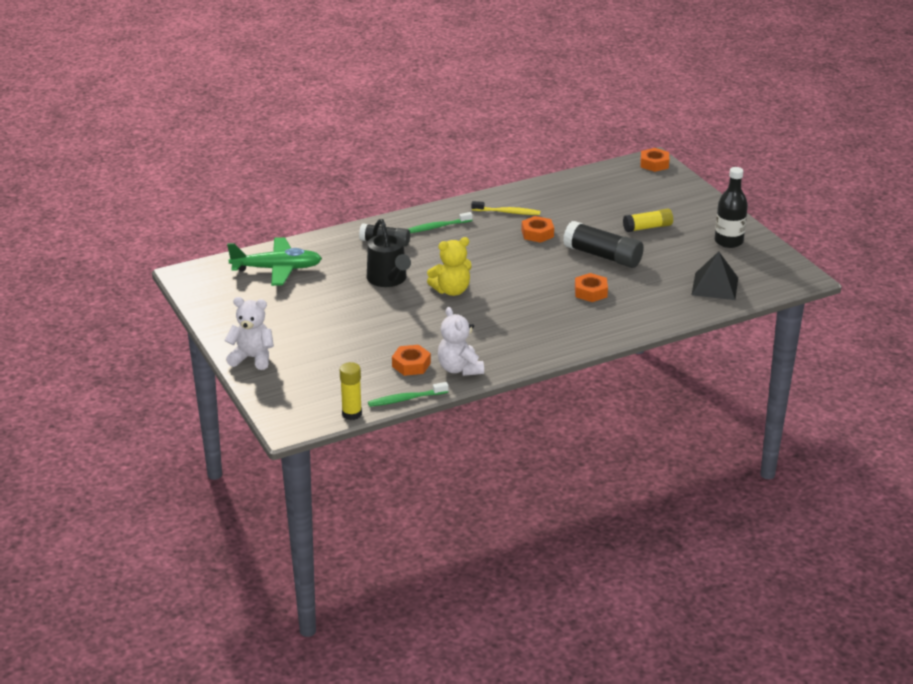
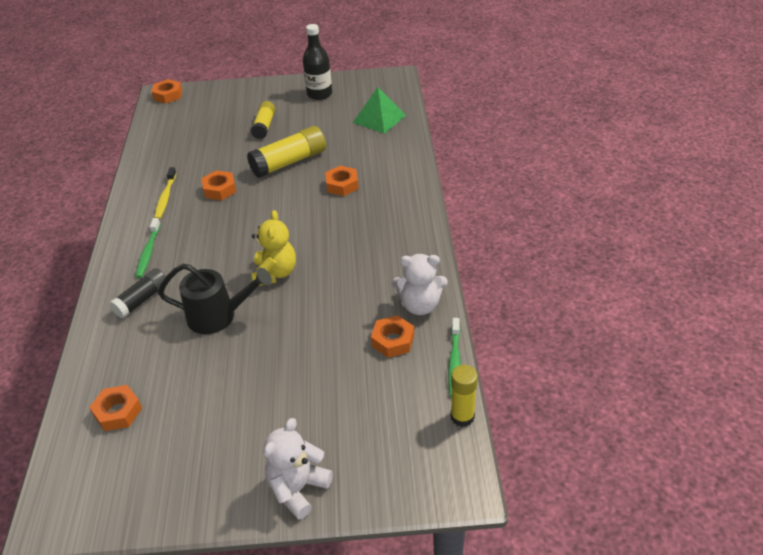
camera: 65 degrees left, 10 degrees up
green plane [227,237,322,286] -> orange nut [89,385,142,431]
yellow toothbrush [471,201,541,215] -> yellow toothbrush turned 150 degrees clockwise [154,167,176,219]
black glue stick [563,221,644,268] -> yellow glue stick [247,126,326,178]
black pyramid [692,251,738,300] -> green pyramid [353,87,406,134]

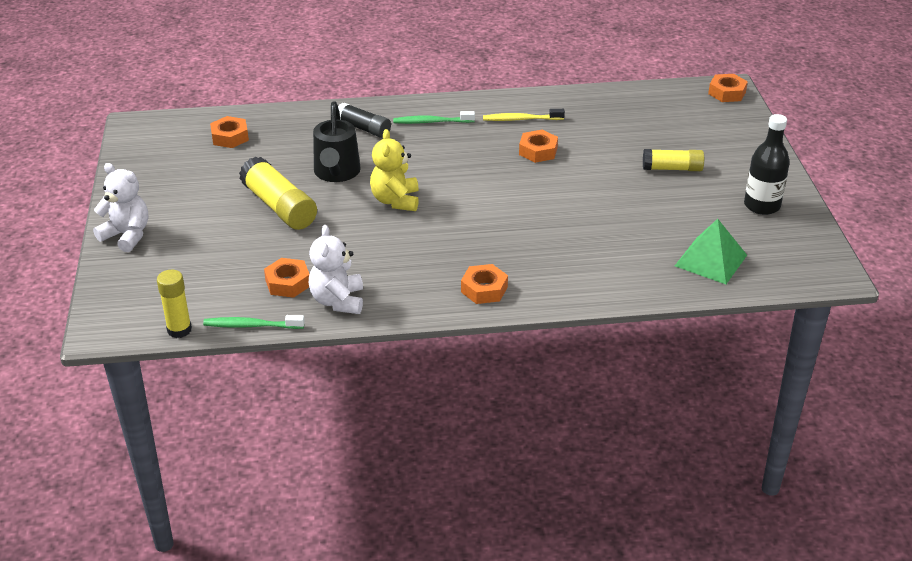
camera: 85 degrees right, 5 degrees down
yellow glue stick [247,126,326,178] -> yellow glue stick moved to [239,156,317,230]
yellow teddy bear [251,210,296,286] -> yellow teddy bear turned 90 degrees clockwise [370,129,419,211]
orange nut [325,166,359,196] -> orange nut moved to [461,264,508,304]

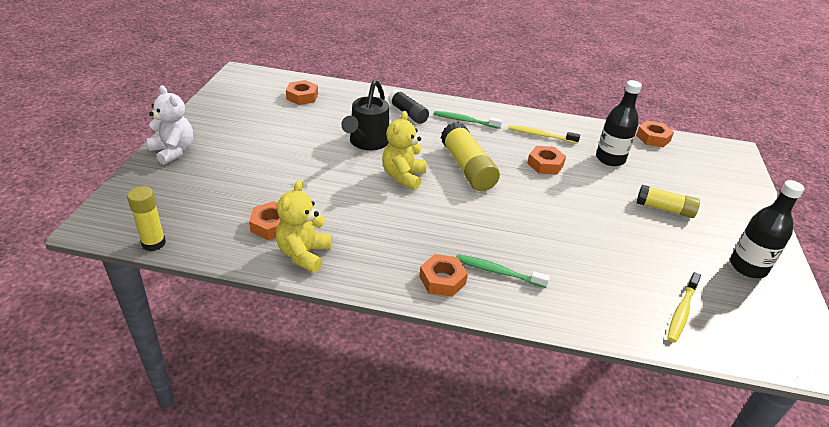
camera: 15 degrees right, 0 degrees up
green toothbrush [203,315,305,329] -> green toothbrush moved to [456,254,550,288]
yellow glue stick [239,156,317,230] -> yellow glue stick moved to [441,122,500,191]
white teddy bear [309,225,363,314] -> yellow teddy bear [276,180,332,273]
green pyramid [675,219,747,284] -> yellow toothbrush [667,272,701,342]
orange nut [708,74,748,102] -> orange nut moved to [636,121,674,147]
none -> black bottle [596,80,642,166]

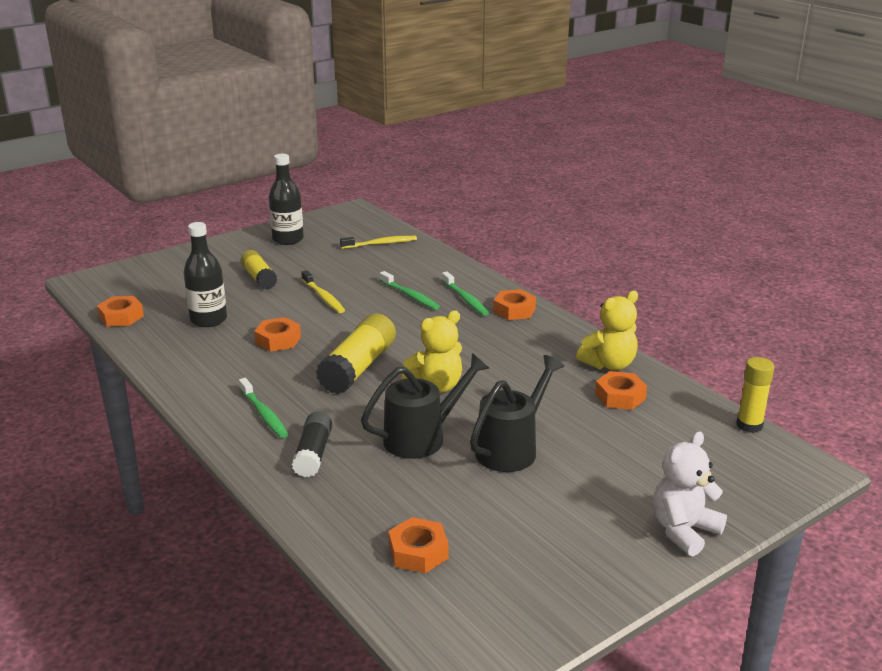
camera: 135 degrees left, 10 degrees down
white teddy bear [146,85,193,165] -> white teddy bear turned 45 degrees clockwise [653,432,727,556]
yellow toothbrush [508,125,580,144] -> yellow toothbrush moved to [301,270,345,313]
none -> green toothbrush [380,271,440,310]
none -> black watering can [470,355,564,472]

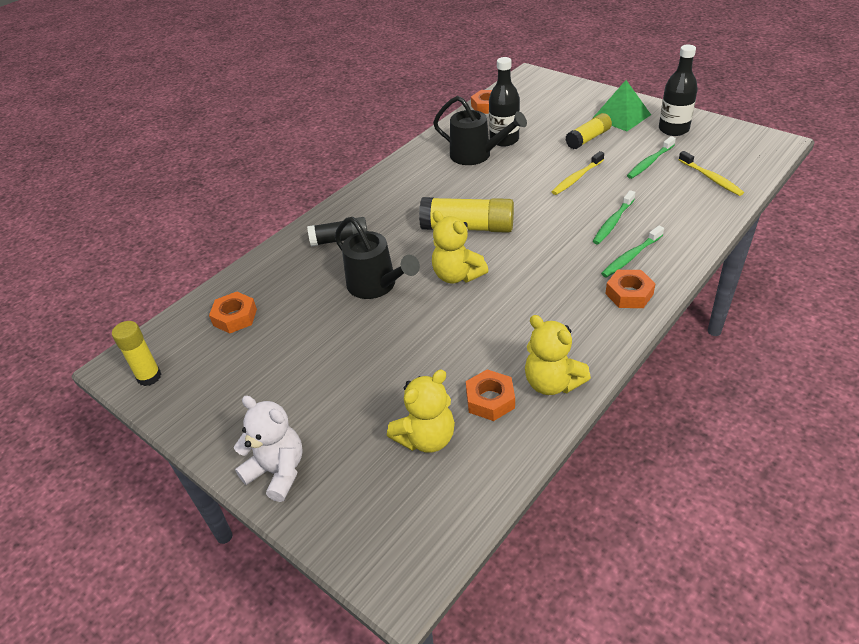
camera: 80 degrees right, 15 degrees up
green toothbrush [239,378,288,438] -> green toothbrush moved to [627,136,676,179]
orange nut [254,317,301,352] -> none
black watering can [470,355,564,472] -> black watering can moved to [433,96,527,165]
yellow glue stick [736,357,775,433] -> yellow glue stick moved to [112,321,161,386]
none -> yellow teddy bear [387,370,455,453]
none -> green pyramid [592,80,651,131]

